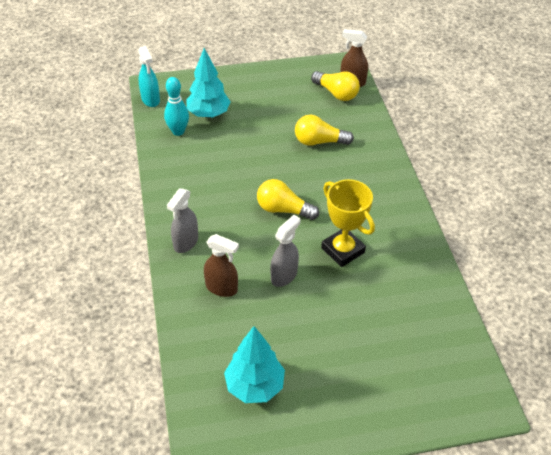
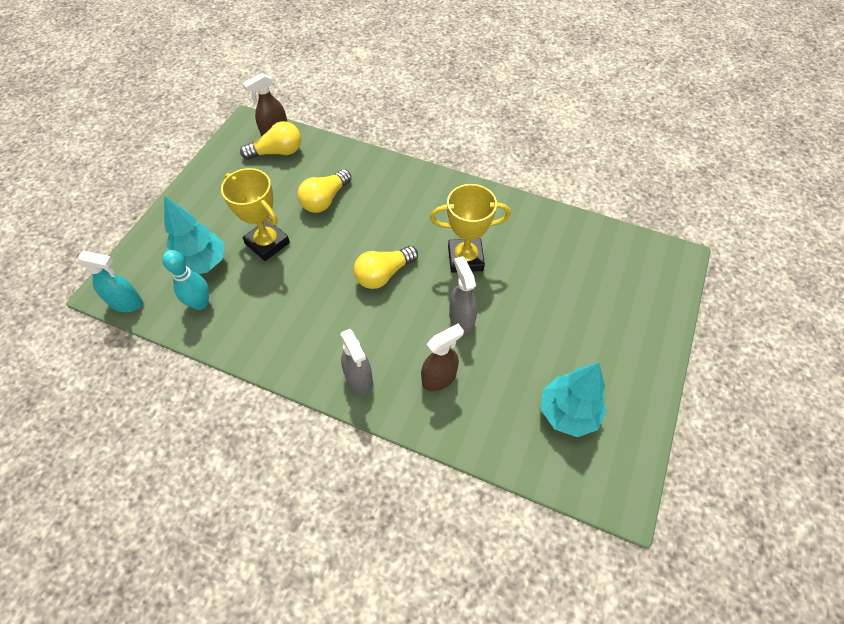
camera: 55 degrees left, 10 degrees up
none -> yellow trophy [221,168,290,261]

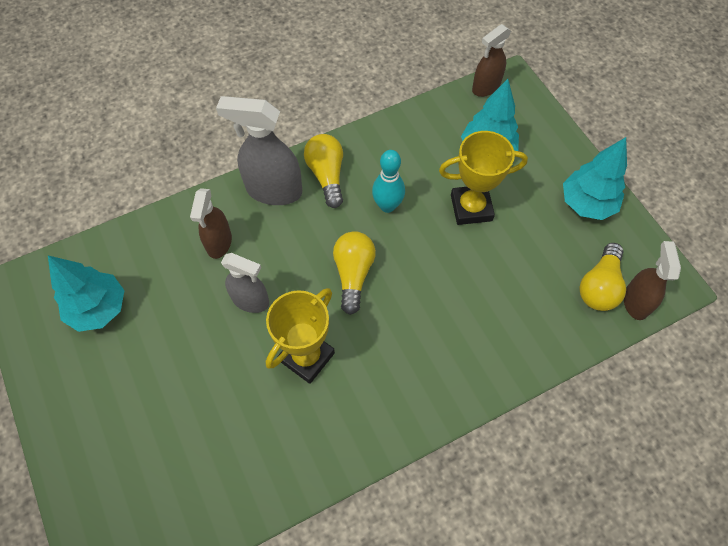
camera: 130 degrees right, 5 degrees up
turquoise spray bottle [76,250,143,312] -> brown spray bottle [472,24,511,97]
turquoise bowling pin [162,250,209,310] -> turquoise bowling pin moved to [372,150,405,213]
yellow light bulb [297,169,351,213] -> yellow light bulb moved to [304,134,343,208]
grey spray bottle [340,329,373,395] -> grey spray bottle [216,96,302,205], size x1.56
none -> turquoise tree [563,137,627,220]

